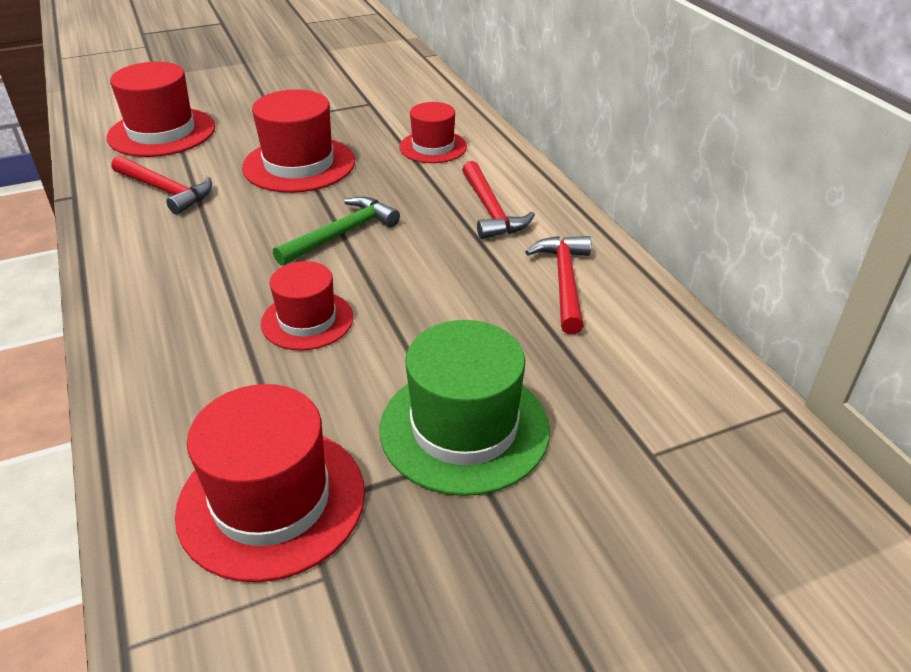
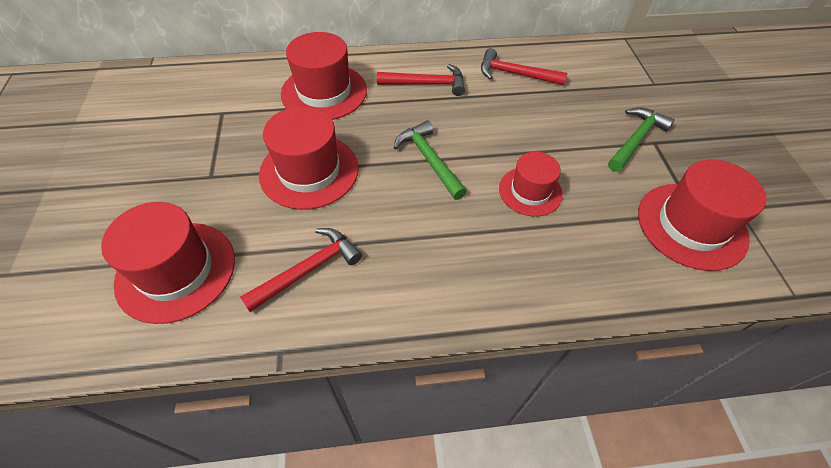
camera: 75 degrees left, 15 degrees up
green hat [380,320,550,496] -> green hammer [608,107,675,172]
red hat [399,102,467,163] -> red hat [281,32,367,120], size x1.59

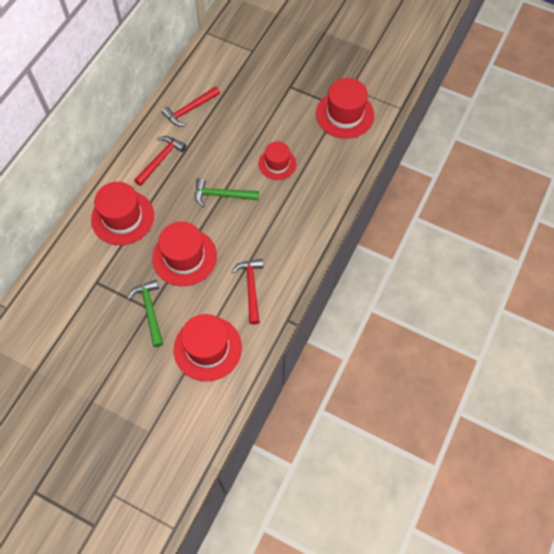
camera: 55 degrees left, 10 degrees up
green hammer [608,107,675,172] -> green hammer moved to [127,280,163,347]

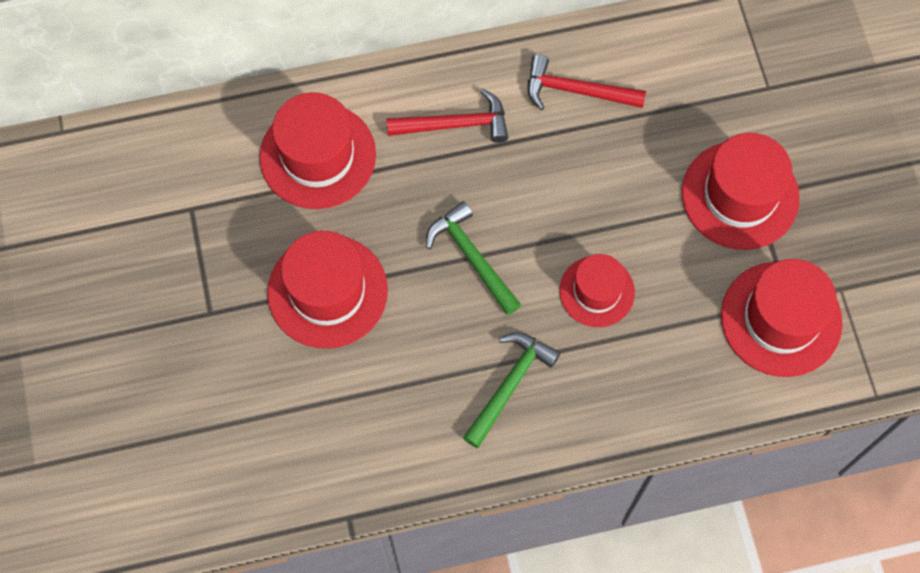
camera: 50 degrees right, 5 degrees up
green hammer [127,280,163,347] -> green hammer moved to [463,332,560,448]
red hat [174,314,242,381] -> red hat moved to [682,133,800,250]
red hammer [231,259,263,325] -> none

